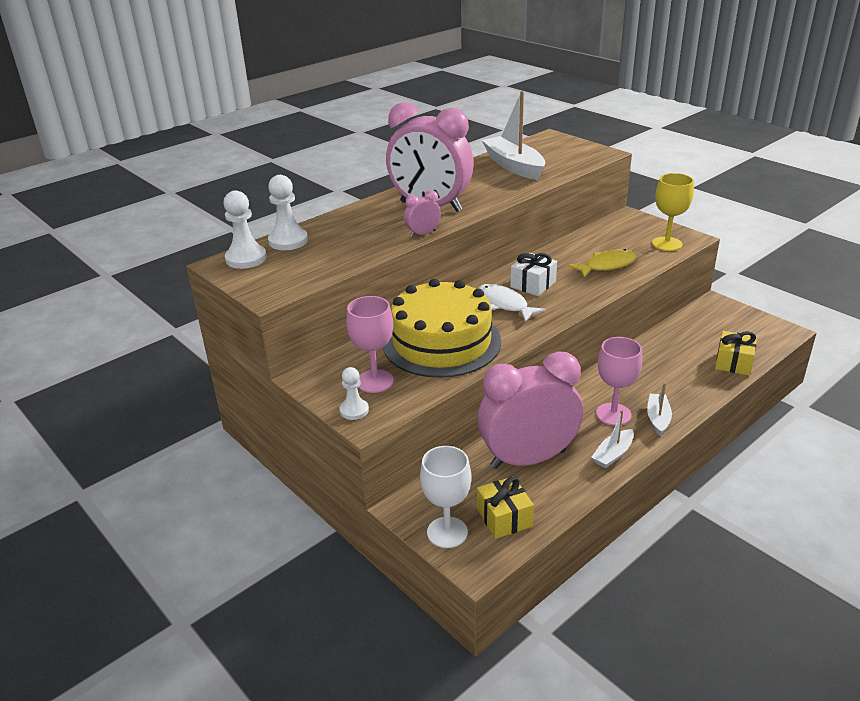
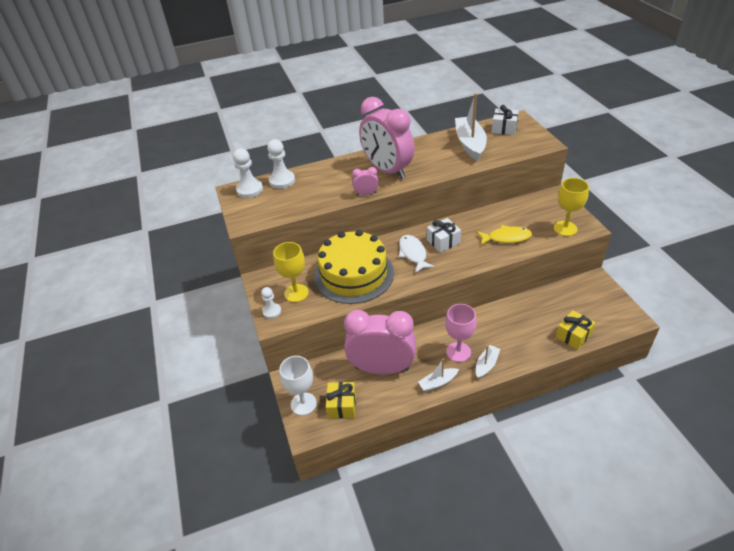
camera: 25 degrees right, 10 degrees up
pink goblet [346,296,394,393] -> yellow goblet [273,242,309,302]
none -> white gift [492,105,519,135]

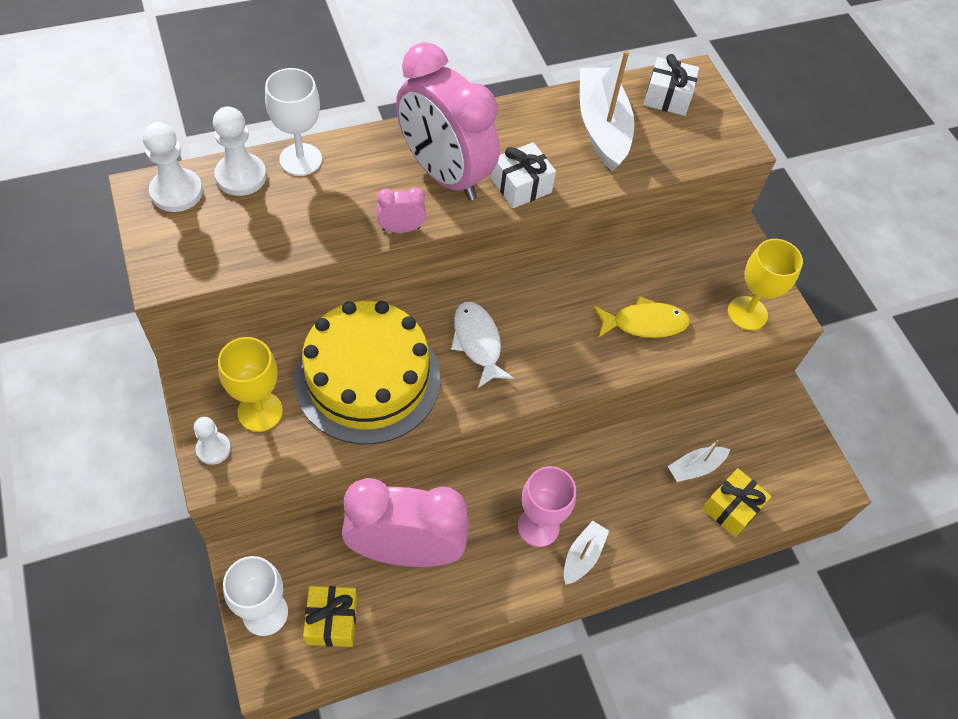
camera: 10 degrees left, 15 degrees up
white boat [418,359,459,392] -> white boat moved to [668,440,730,482]
white gift [427,218,461,252] -> white gift moved to [491,142,556,208]
none -> white goblet [265,68,322,176]

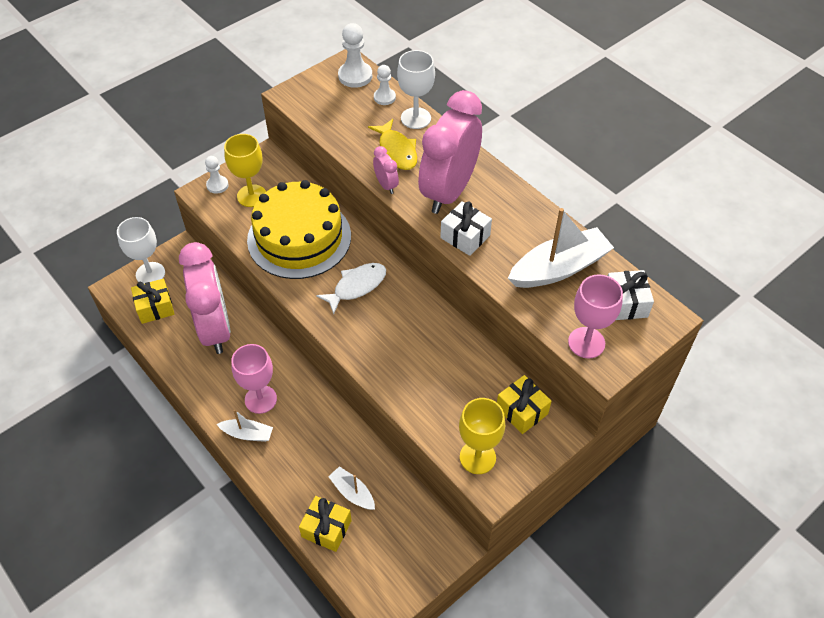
camera: 75 degrees right, 5 degrees down
white pawn [213,106,267,196] -> white pawn [374,65,396,105], size x0.63
yellow fish [594,296,690,338] -> yellow fish moved to [368,119,417,170]
none -> yellow gift [497,375,551,434]
none -> pink goblet [568,274,623,359]

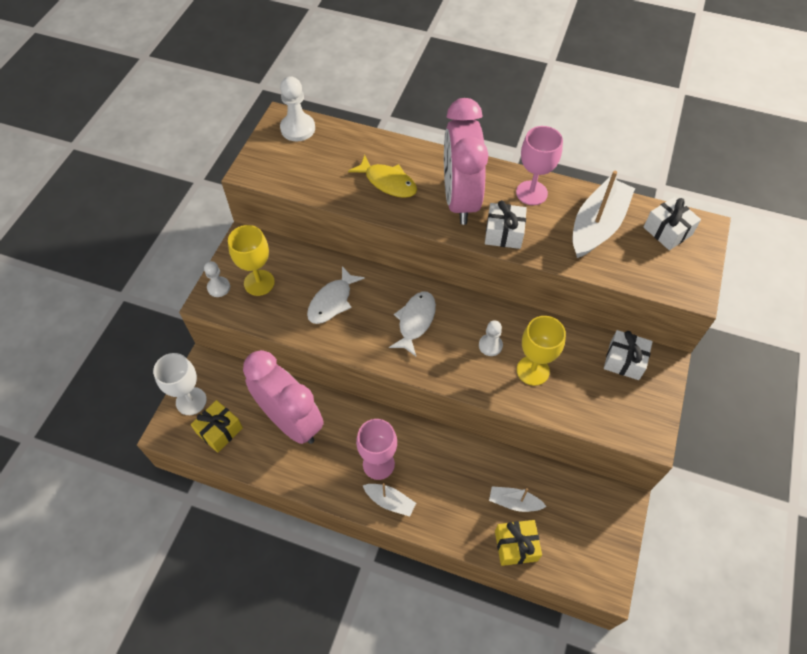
camera: 30 degrees left, 5 degrees up
white boat [217,410,273,442] -> white boat turned 45 degrees clockwise [363,483,416,517]
yellow cake [247,180,351,279] -> white fish [307,266,365,324]
pink clock [373,146,399,194] -> none
white pawn [374,65,396,105] -> white pawn moved to [479,320,503,356]
white goblet [397,50,435,129] -> none
yellow goblet [459,398,505,474] -> yellow goblet moved to [517,316,566,386]
yellow gift [497,375,551,434] -> white gift [604,330,653,380]
pink goblet [568,274,623,359] -> pink goblet moved to [516,126,563,205]

